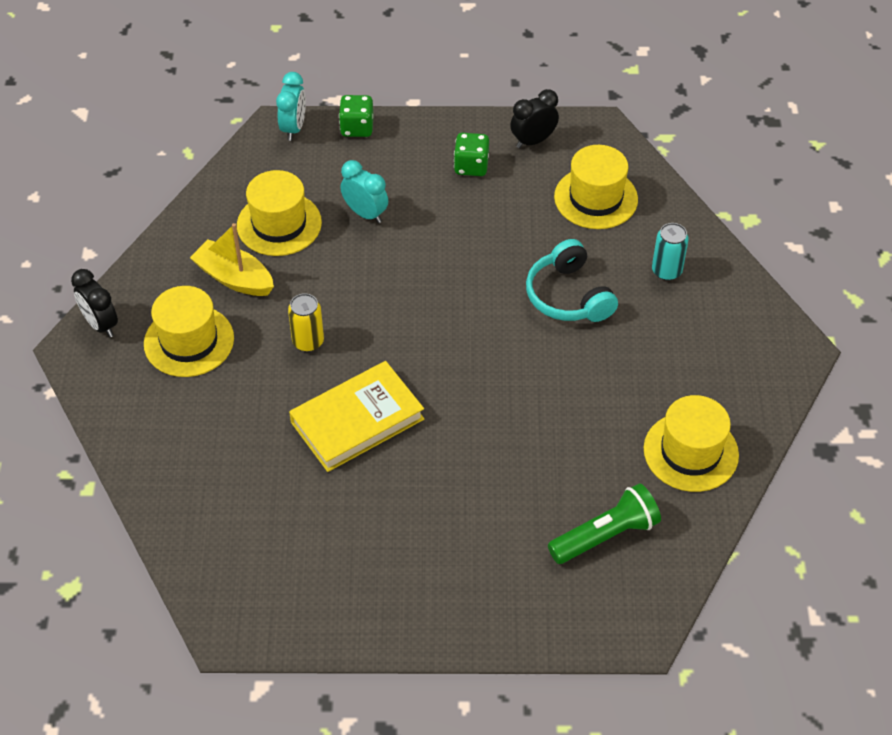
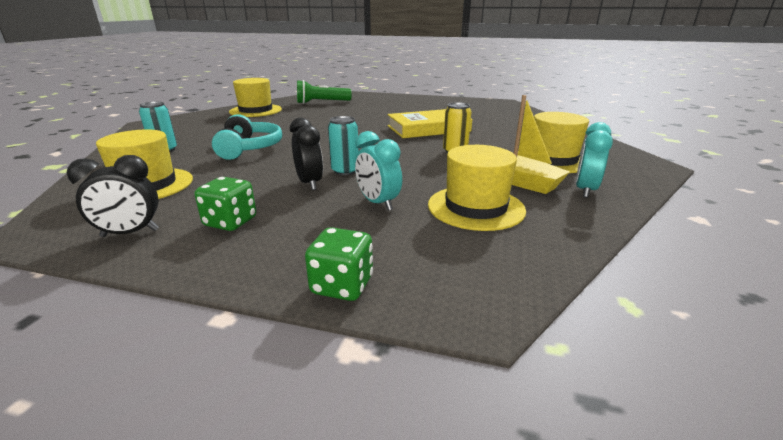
camera: 165 degrees left, 25 degrees down
black clock [71,269,118,337] -> black clock moved to [290,118,323,190]
turquoise clock [276,72,306,141] -> turquoise clock moved to [576,122,613,198]
none -> turquoise can [328,116,359,175]

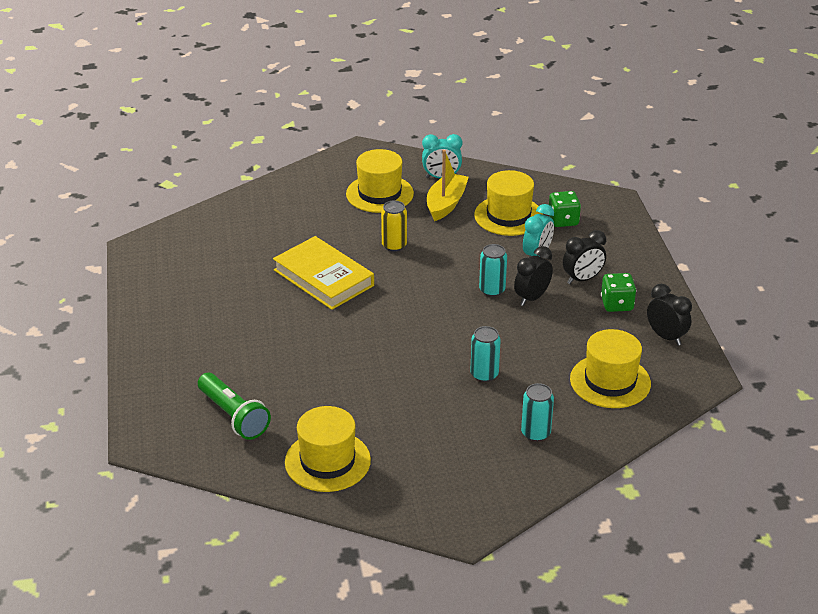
camera: 115 degrees left, 10 degrees up
turquoise headphones [212,114,282,160] -> turquoise can [470,326,501,382]
green dice [305,227,373,301] -> green dice moved to [549,191,581,227]
none -> black clock [563,230,606,284]

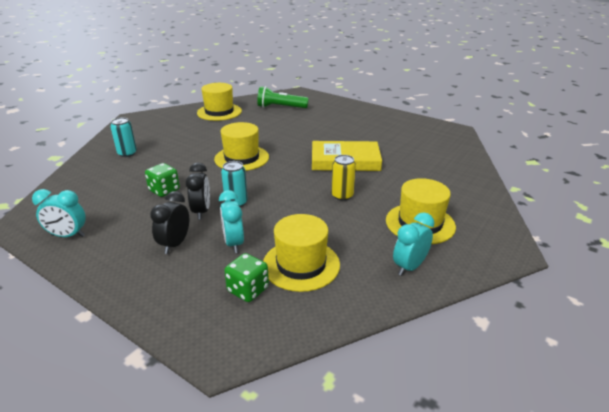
camera: 135 degrees right, 5 degrees down
yellow boat [427,150,469,221] -> none
turquoise can [470,326,501,382] -> none
yellow hat [570,329,651,408] -> yellow hat moved to [214,122,269,171]
green dice [601,273,636,312] -> green dice moved to [145,163,180,197]
black clock [647,284,692,346] -> turquoise clock [32,189,86,237]

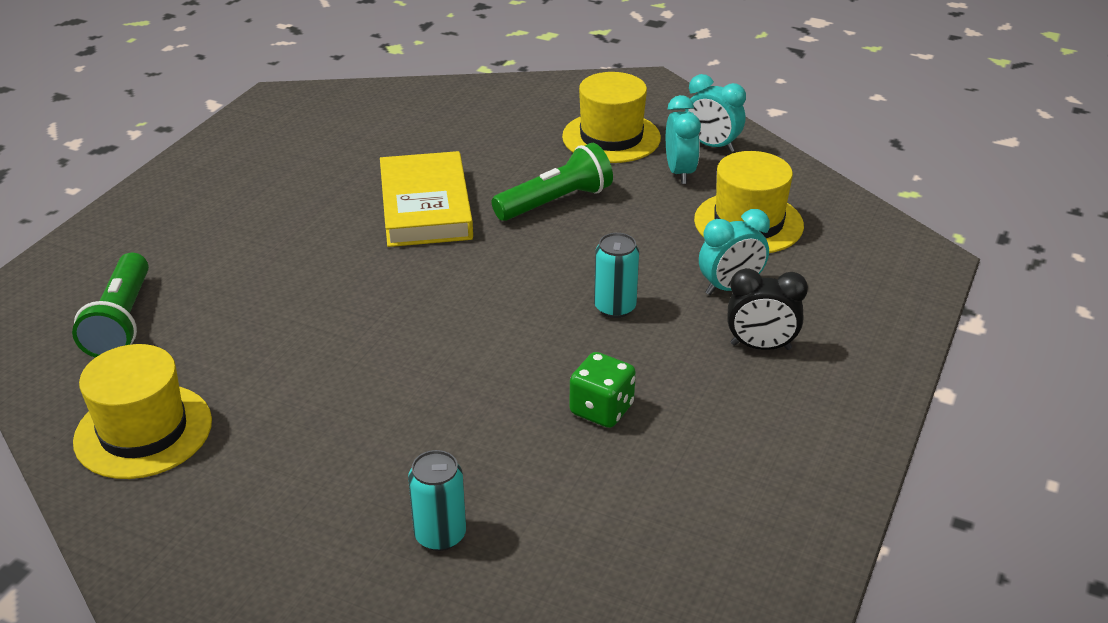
camera: 100 degrees left, 5 degrees up
turquoise clock [32,189,86,237] -> turquoise clock moved to [666,95,701,184]
black clock [186,163,210,220] -> none
yellow hat [214,122,269,171] -> none
green dice [224,253,269,302] -> none
yellow can [331,155,356,201] -> green flashlight [492,143,613,221]

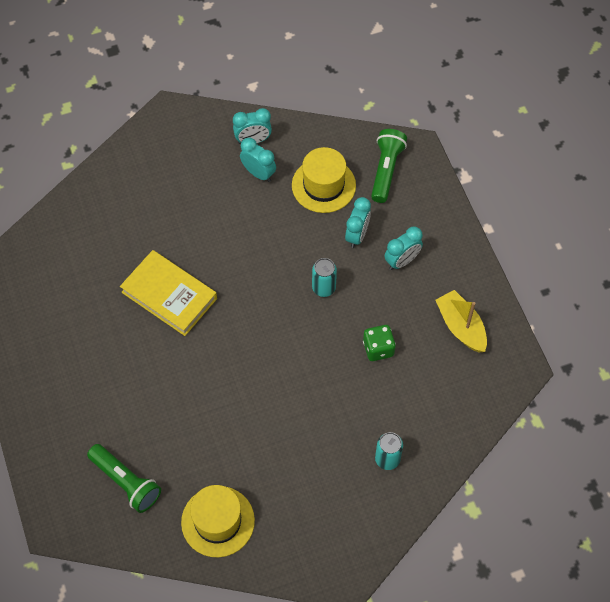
camera: 45 degrees left, 25 degrees up
green flashlight [492,143,613,221] -> green flashlight moved to [371,129,407,203]
yellow hat [562,72,661,163] -> none
black clock [728,268,808,350] -> turquoise clock [385,226,423,270]
none -> yellow boat [436,290,487,353]

